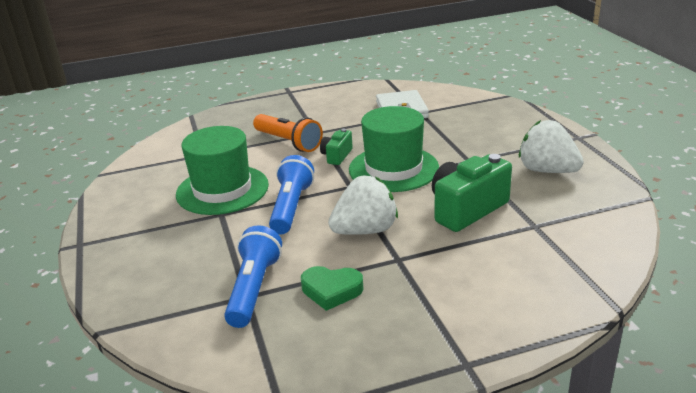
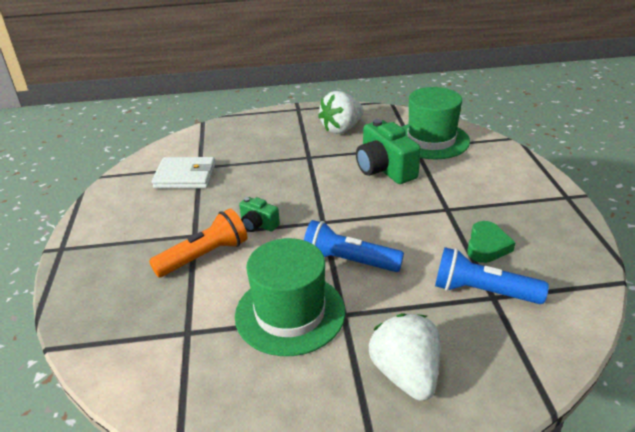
camera: 80 degrees left, 5 degrees up
white strawberry [328,175,398,235] -> white strawberry moved to [369,313,440,401]
green hat [349,106,439,192] -> green hat moved to [402,87,470,159]

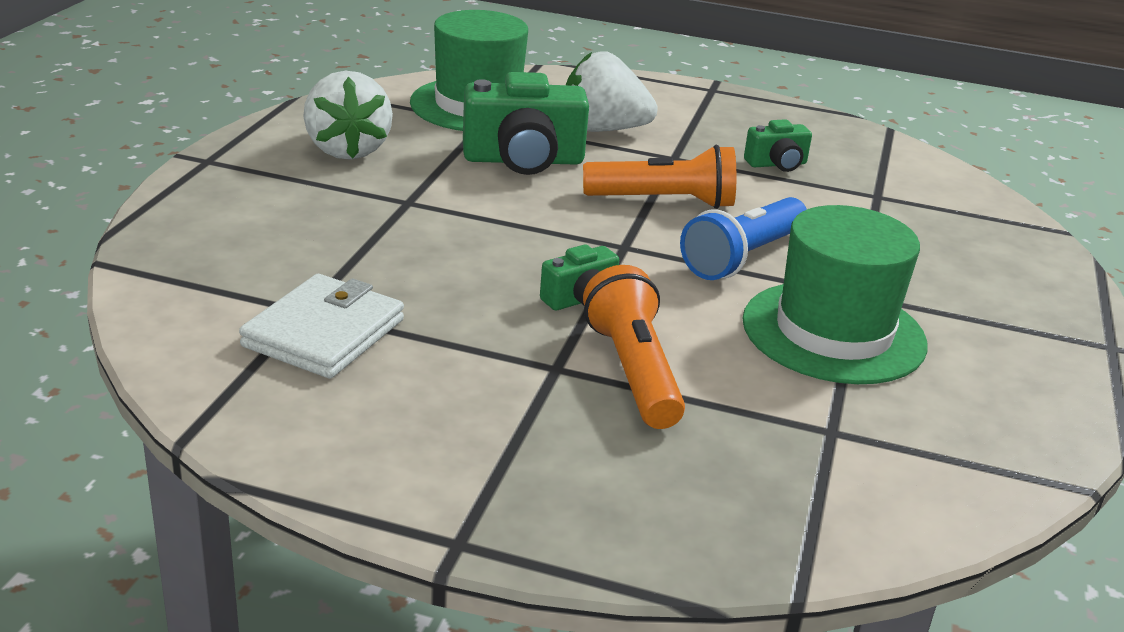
camera: 70 degrees left, 5 degrees down
white strawberry [369,313,440,401] -> white strawberry moved to [566,51,658,132]
blue flashlight [435,247,549,304] -> none
green heart [467,221,516,263] -> green camera [744,119,812,172]
none -> orange flashlight [583,145,736,209]

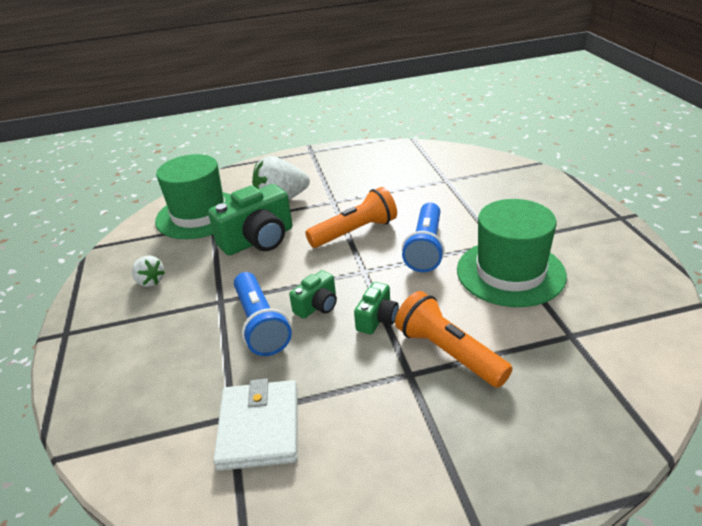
camera: 25 degrees left, 5 degrees up
white strawberry [303,71,393,160] -> white strawberry [132,256,165,287], size x0.54
green camera [744,119,812,172] -> green camera moved to [289,270,337,319]
none -> blue flashlight [234,272,292,356]

